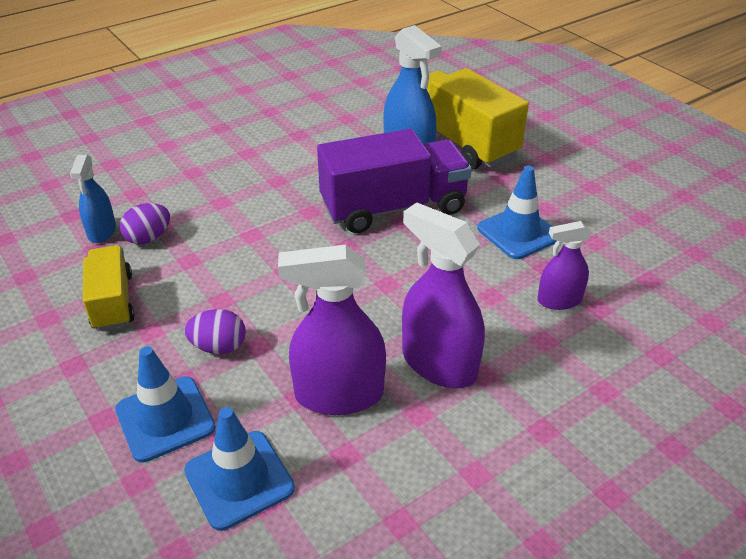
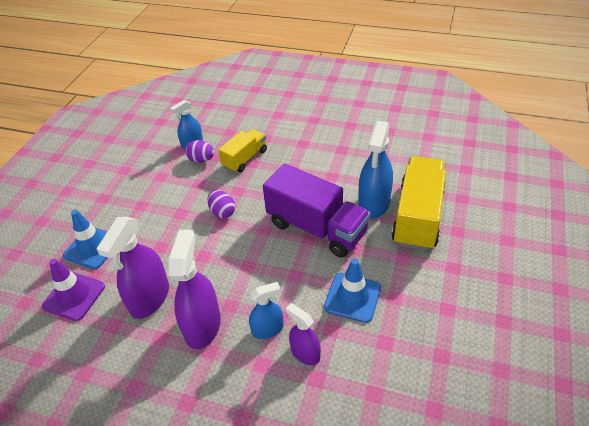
camera: 55 degrees right, 5 degrees up
yellow truck [83,245,135,331] -> yellow truck moved to [218,129,267,173]
blue traffic cone [184,407,295,531] -> purple traffic cone [42,259,105,321]
purple egg [185,309,246,354] -> purple egg moved to [207,190,235,218]
purple spray bottle [278,245,386,415] -> purple spray bottle turned 120 degrees counterclockwise [97,217,169,319]
none -> blue spray bottle [249,282,283,339]

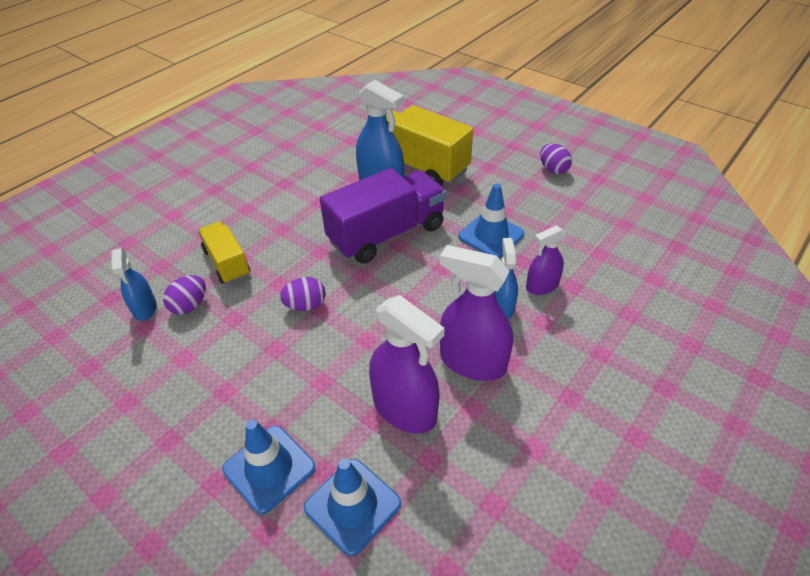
camera: 70 degrees left, 0 degrees up
purple traffic cone [42,259,105,321] -> blue traffic cone [304,458,401,556]
none -> purple egg [540,144,572,174]

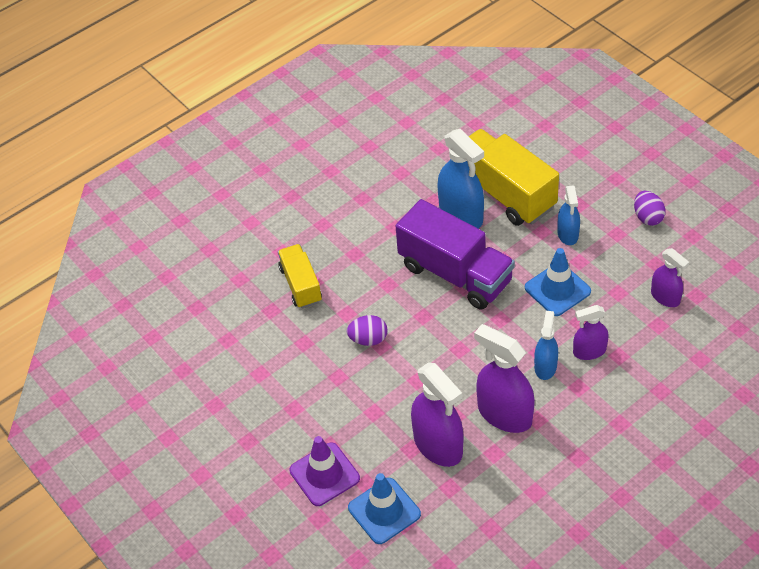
camera: 15 degrees right, 5 degrees up
blue spray bottle [112,248,157,321] -> blue spray bottle moved to [557,186,580,245]
purple egg [163,275,206,314] -> none
blue traffic cone [222,419,315,514] -> purple traffic cone [289,436,360,506]
purple truck [320,168,446,264] -> purple truck turned 60 degrees clockwise [396,199,515,309]
none -> purple spray bottle [651,248,689,307]

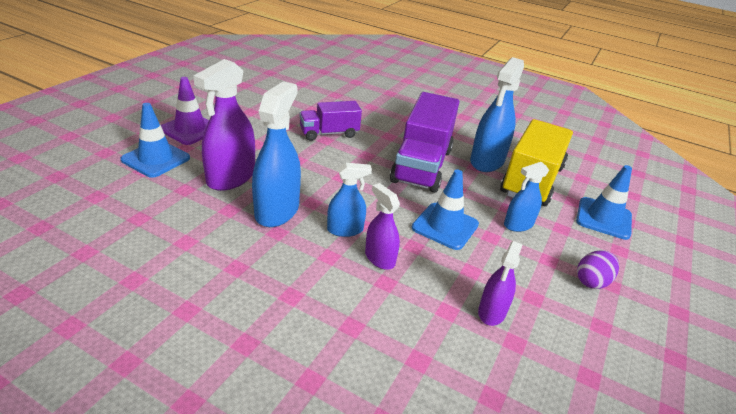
camera: 60 degrees right, 15 degrees down
yellow truck [278,244,322,308] -> none
purple egg [346,315,387,346] -> purple truck [299,101,362,141]
purple spray bottle [474,324,535,433] -> blue spray bottle [252,81,301,227]
none -> blue traffic cone [576,165,632,240]

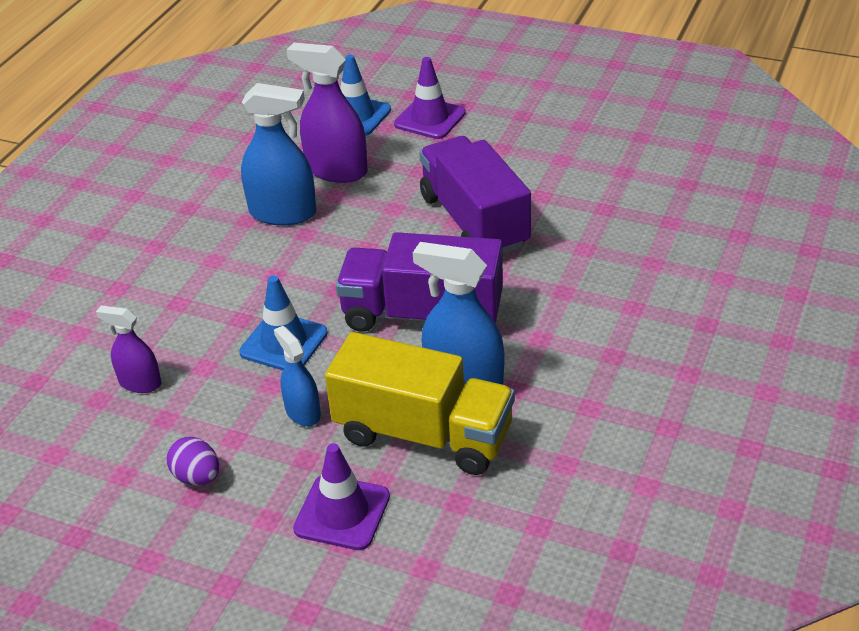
camera: 90 degrees right, 5 degrees up
purple truck [299,101,362,141] -> purple truck [419,136,531,254], size x1.74
blue spray bottle [327,163,372,237] -> none
purple spray bottle [365,183,400,270] -> none
blue traffic cone [576,165,632,240] -> purple traffic cone [293,443,390,550]

